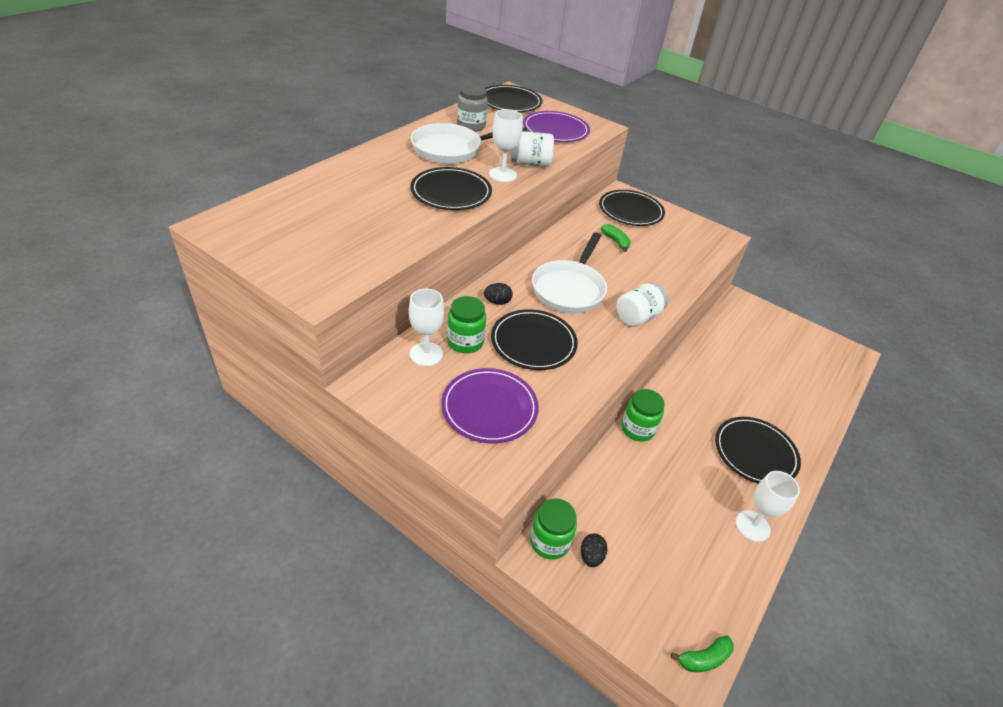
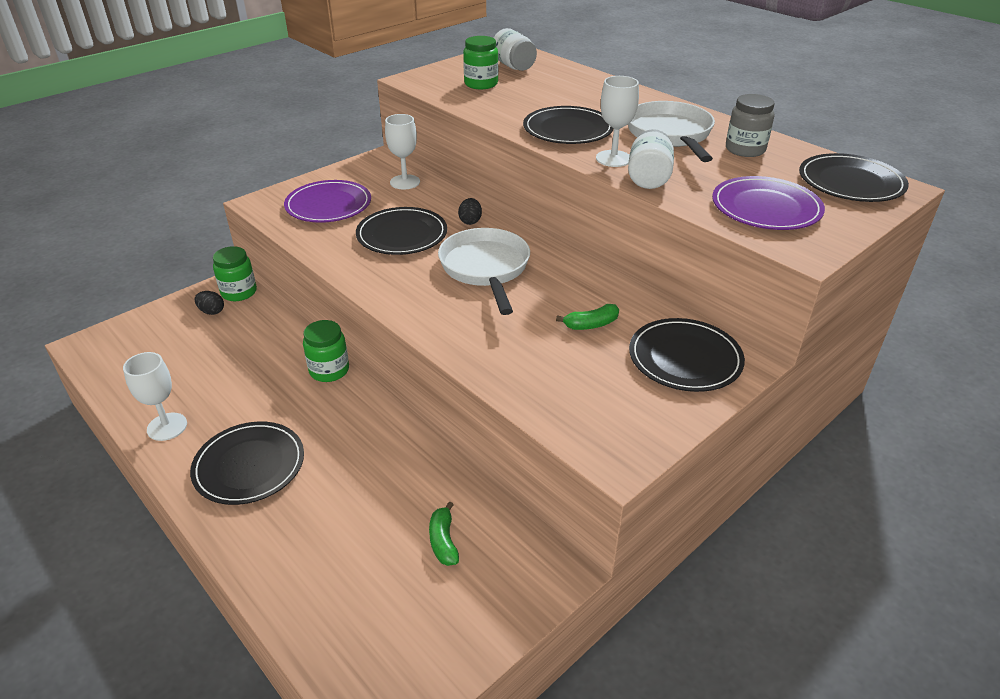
camera: 105 degrees right, 5 degrees down
green jar [447,296,486,353] -> green jar moved to [463,36,498,89]
white pan [532,232,607,313] -> white pan turned 45 degrees clockwise [438,228,530,315]
white jar [616,282,669,327] -> white jar moved to [494,28,537,71]
green banana [671,635,734,672] -> green banana moved to [429,501,459,566]

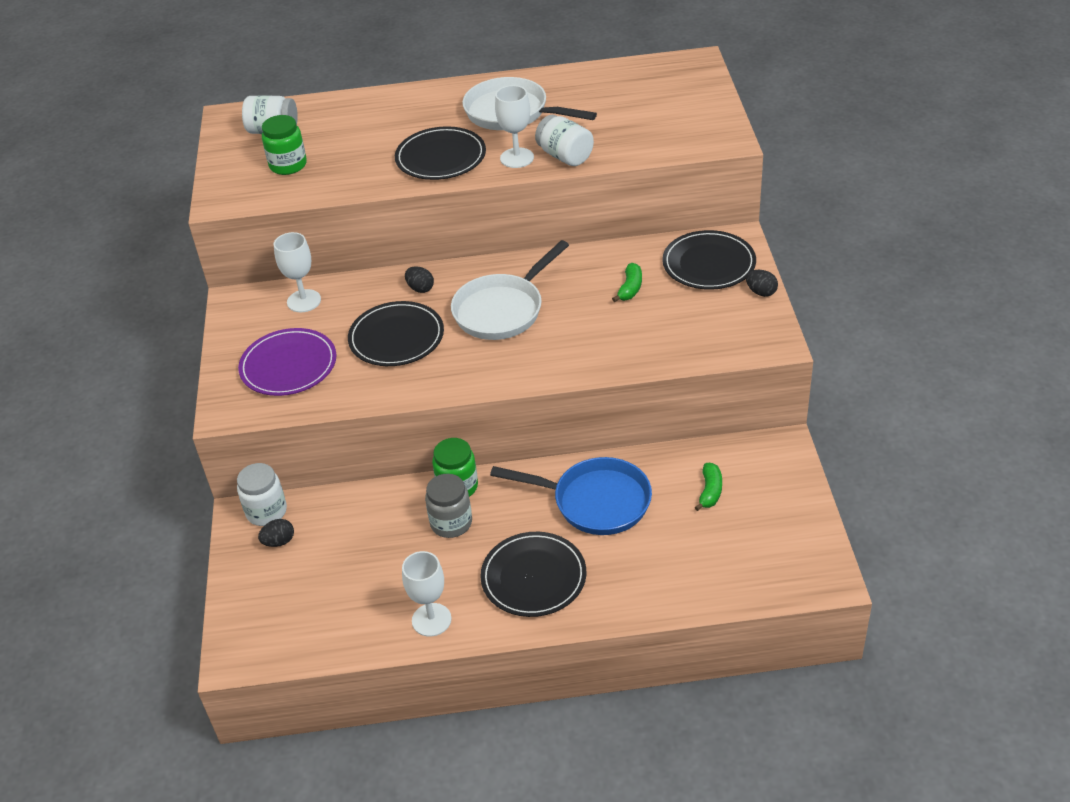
camera: 50 degrees left, 5 degrees up
green jar [213,246,257,301] -> white jar [237,463,287,526]
green banana [429,501,459,566] -> green banana turned 105 degrees counterclockwise [695,463,722,511]
white pan [438,228,530,315] -> white pan turned 75 degrees counterclockwise [451,240,569,340]
purple plate [712,176,825,230] -> none
grey jar [726,94,775,157] -> grey jar moved to [425,474,472,538]
black plate [799,153,909,202] -> none
none -> blue pan [490,457,652,535]
none -> black egg [746,270,778,297]

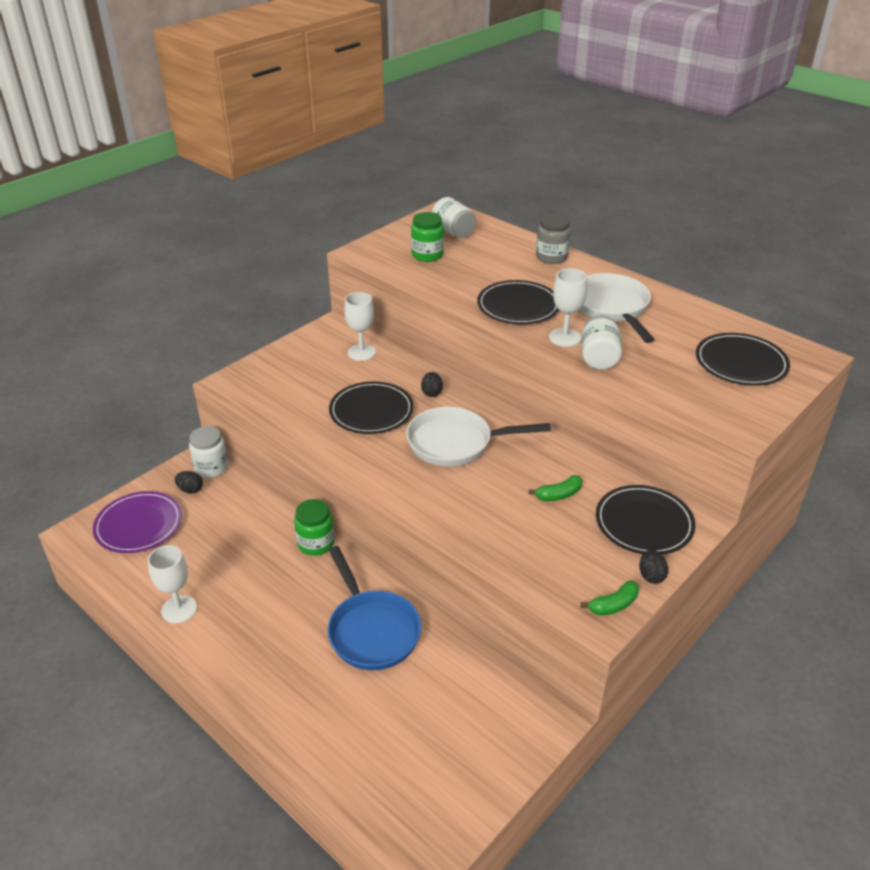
camera: 45 degrees right, 5 degrees down
purple plate [238,328,336,396] -> purple plate moved to [93,491,182,553]
grey jar [425,474,472,538] -> grey jar moved to [536,214,571,264]
black plate [480,532,586,617] -> black plate moved to [696,333,790,386]
green banana [695,463,722,511] -> green banana moved to [580,581,639,616]

